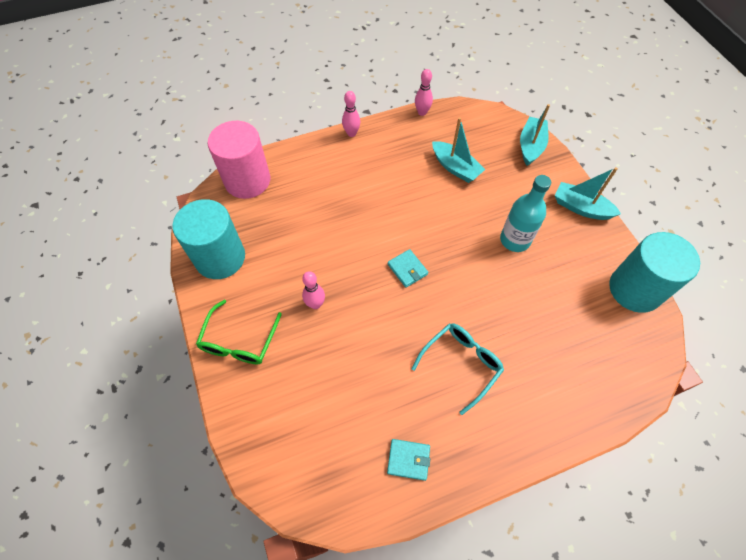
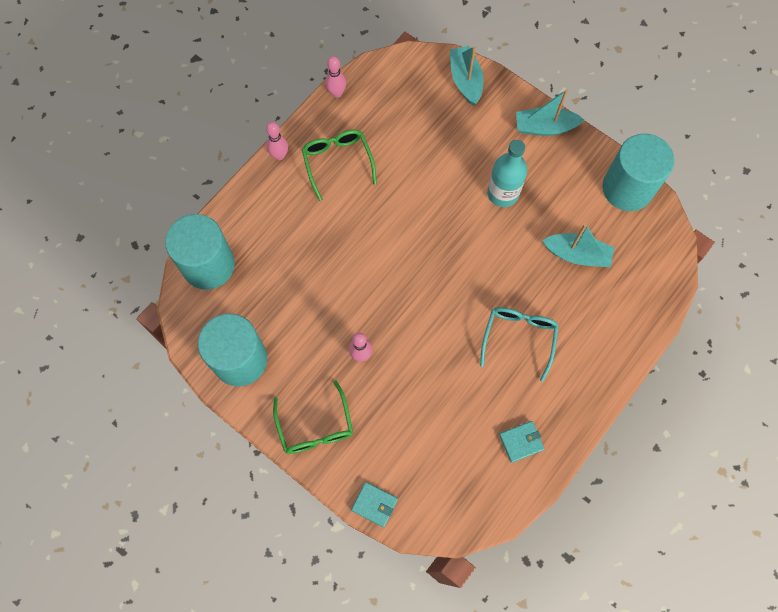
camera: 30 degrees left, 10 degrees up
pink cylinder [208,121,270,199] -> turquoise cylinder [165,214,235,290]
turquoise wallet [388,249,428,288] -> turquoise wallet moved to [351,482,398,527]
turquoise boat [432,118,485,183] -> turquoise boat moved to [542,224,615,267]
none -> green glasses [302,130,377,201]

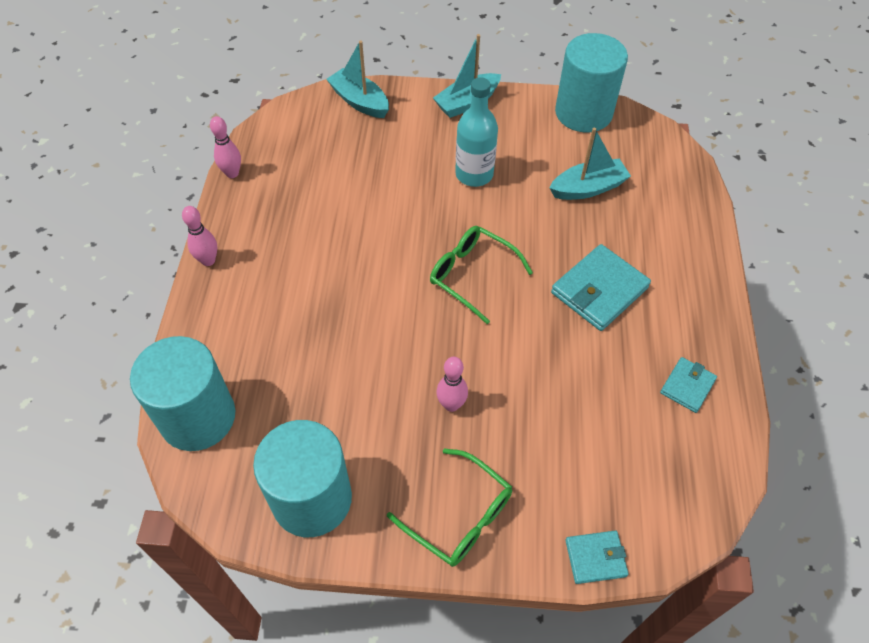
camera: 35 degrees left, 15 degrees down
green glasses [302,130,377,201] -> green glasses moved to [430,226,533,324]
turquoise glasses [480,307,559,382] -> turquoise wallet [551,244,651,331]

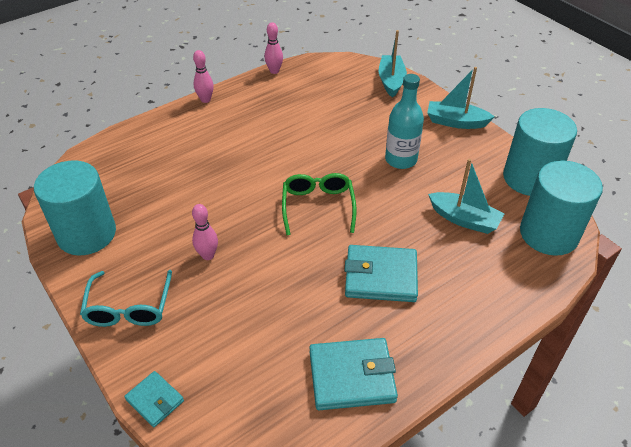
camera: 50 degrees right, 10 degrees down
turquoise cylinder [130,336,235,451] -> turquoise cylinder moved to [520,160,603,256]
green glasses [387,448,512,567] -> turquoise glasses [80,270,172,327]
turquoise wallet [660,357,717,413] -> turquoise wallet [309,338,398,410], size x1.78

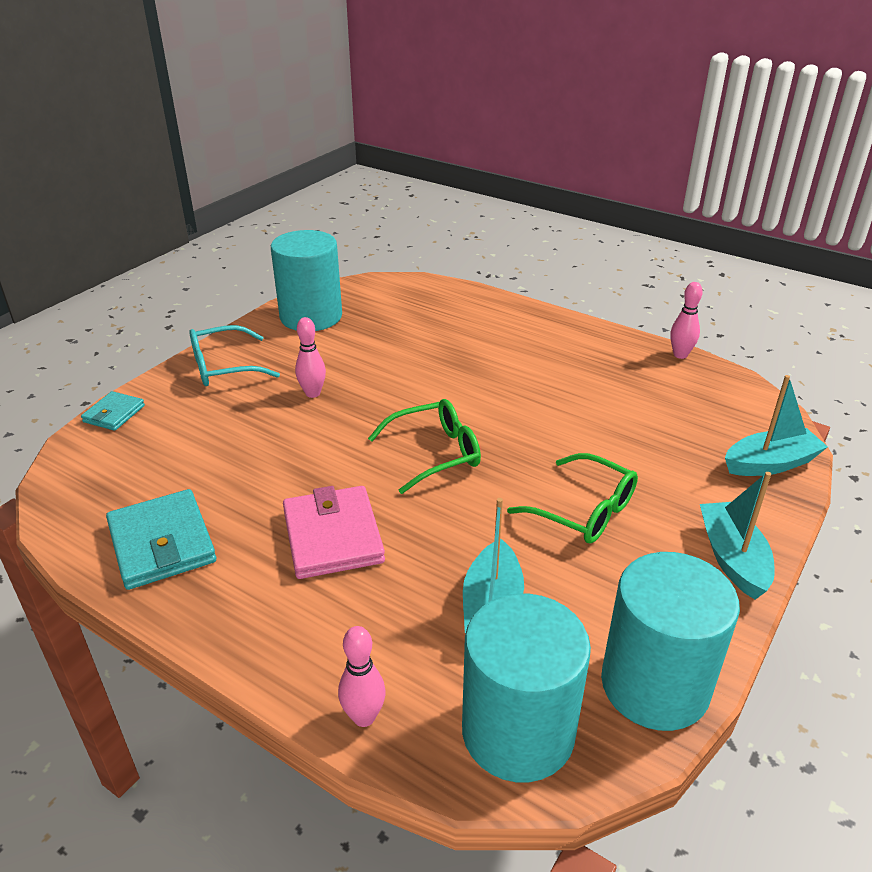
camera: 70 degrees right, 10 degrees down
pink bowling pin [193,50,214,103] -> pink bowling pin moved to [338,626,386,727]
turquoise wallet [344,245,418,302] -> pink wallet [283,486,385,579]
turquoise bottle [385,74,424,169] -> green glasses [507,453,638,544]

